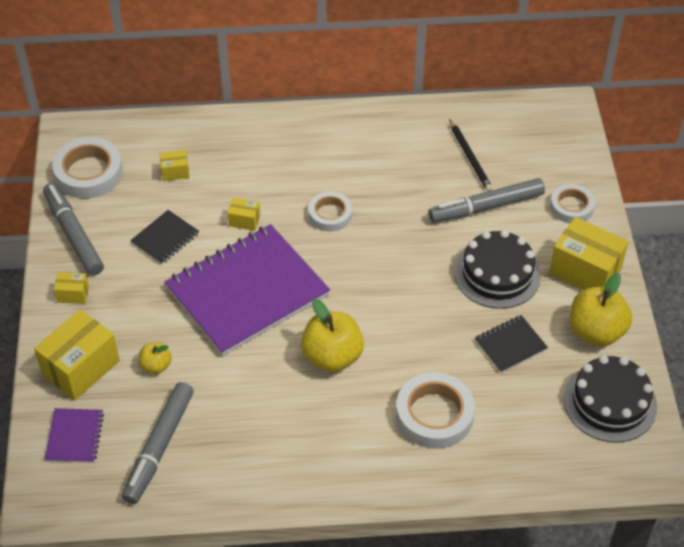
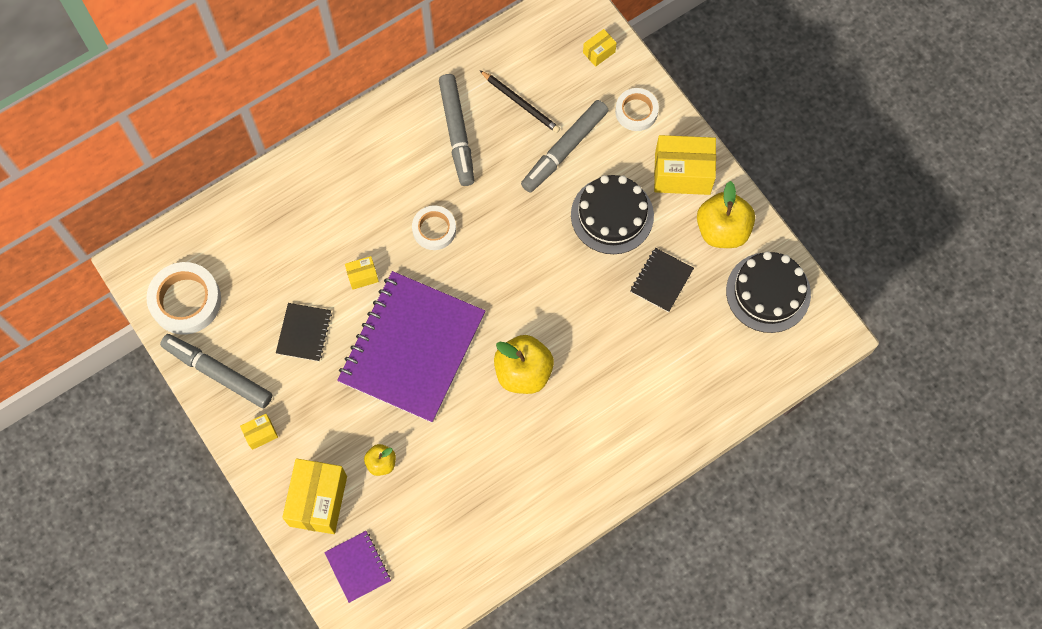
camera: 30 degrees left, 20 degrees up
grey marker [122,382,194,504] -> grey marker moved to [439,74,474,186]
yellow box [160,150,190,181] -> yellow box moved to [583,29,617,67]
white tape [396,372,475,449] -> none

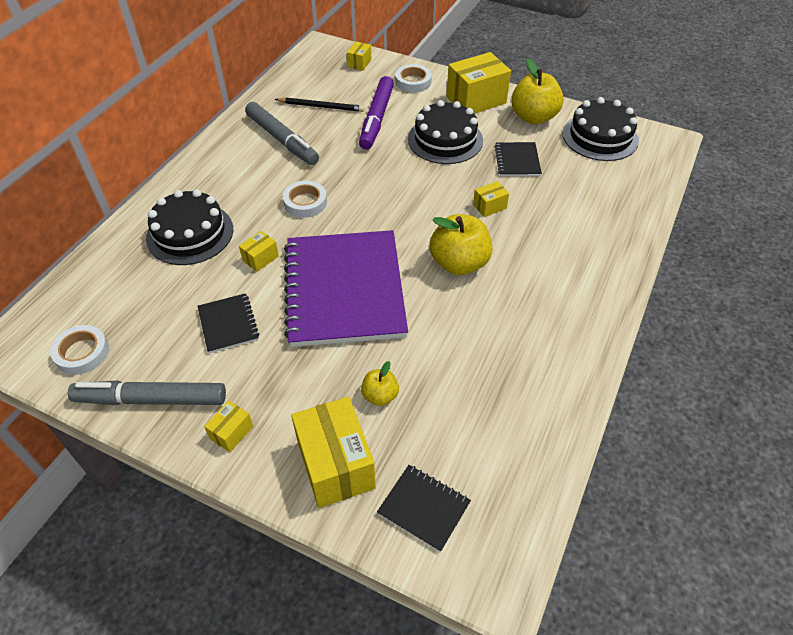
camera: 30 degrees left, 20 degrees down
white tape [146,262,221,335] -> white tape [50,325,109,375], size x0.63
purple notebook [324,531,391,603] -> black notebook [377,465,471,552]
grey marker [521,100,609,193] -> purple marker [359,76,394,150]
none -> black cake [146,189,233,265]
none -> yellow box [473,181,509,217]

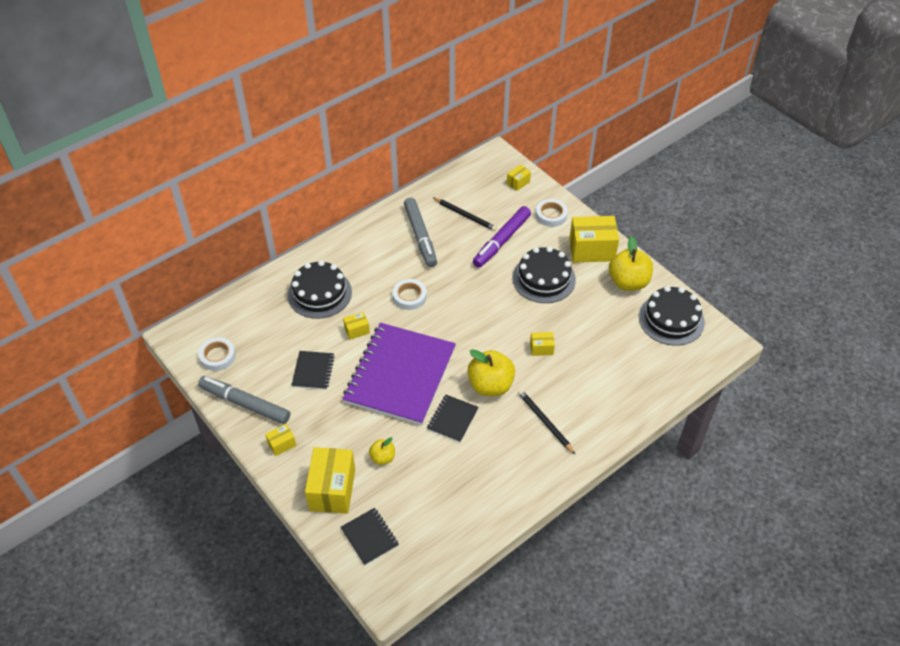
camera: 25 degrees right, 0 degrees up
black notebook [495,142,542,176] -> black notebook moved to [427,395,479,443]
none -> black pencil [518,389,575,454]

